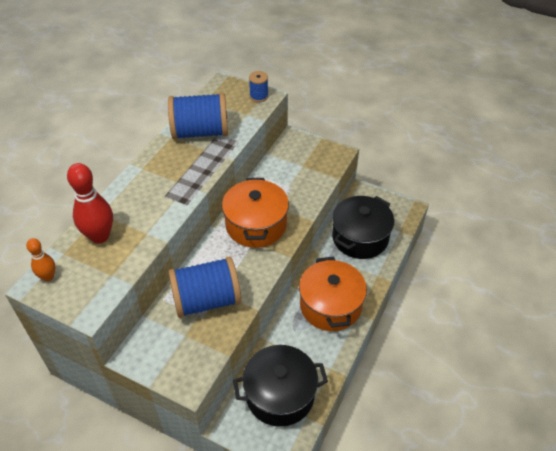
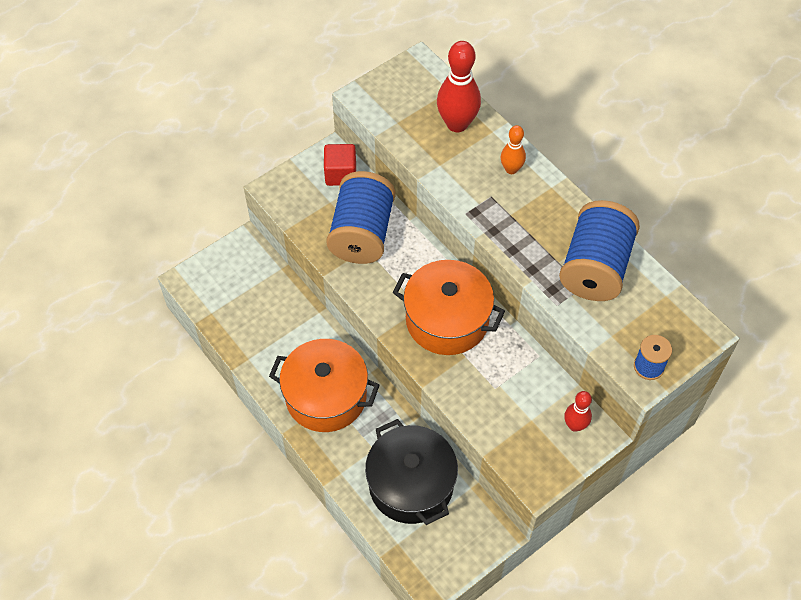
camera: 115 degrees right, 10 degrees up
orange bowling pin [26,238,56,281] -> orange bowling pin moved to [501,125,526,174]
black pot [233,345,328,427] -> none
none -> red cube [324,144,356,186]
none -> red bowling pin [564,391,592,432]

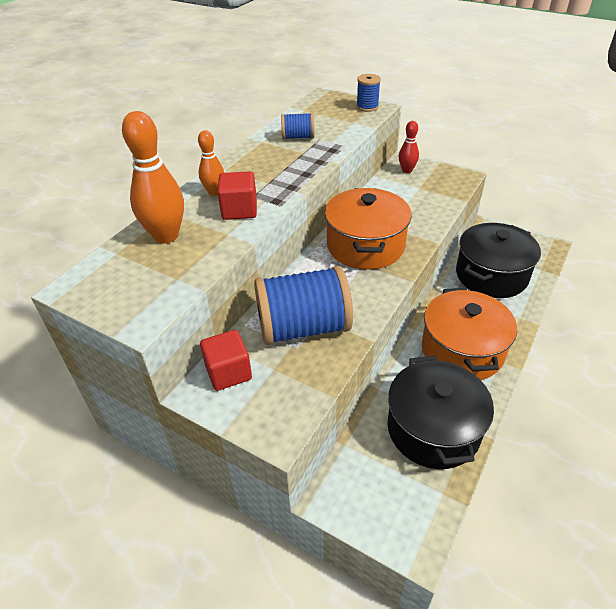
camera: 110 degrees left, 15 degrees down
red bowling pin [437,41,481,132] -> orange bowling pin [122,111,184,244]
blue spool [559,200,640,301] -> blue spool [281,113,314,140], size x0.48
none -> red cube [217,171,257,220]
none -> black pot [387,356,494,469]

